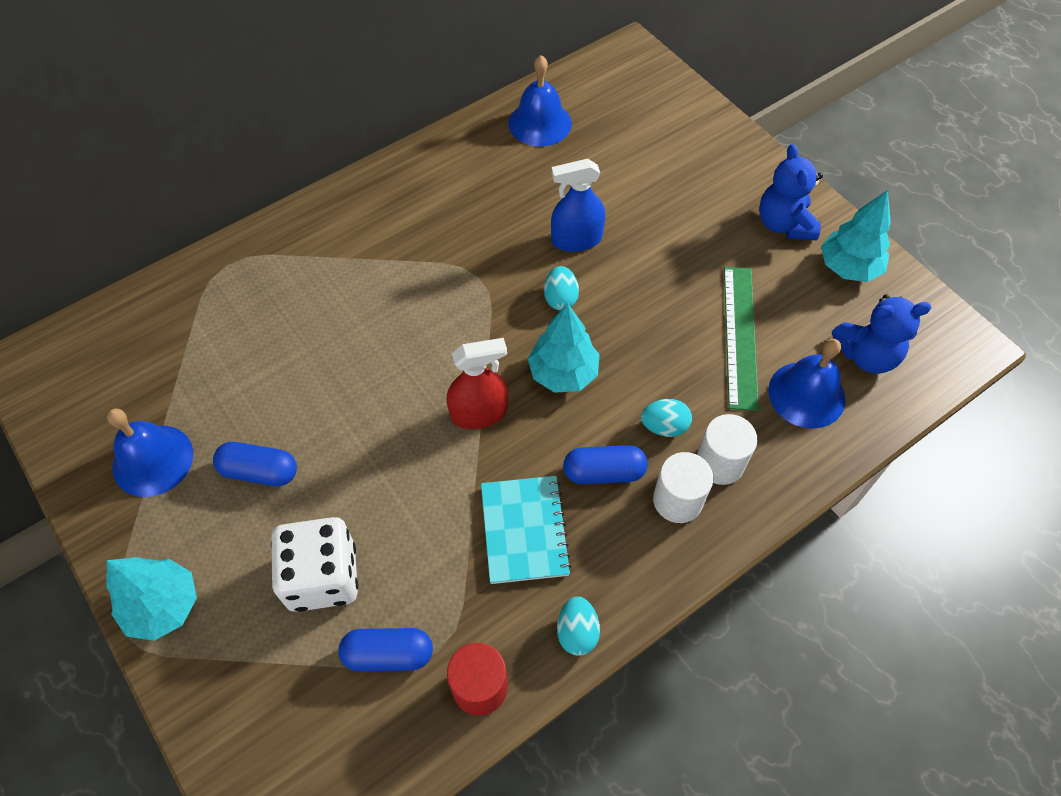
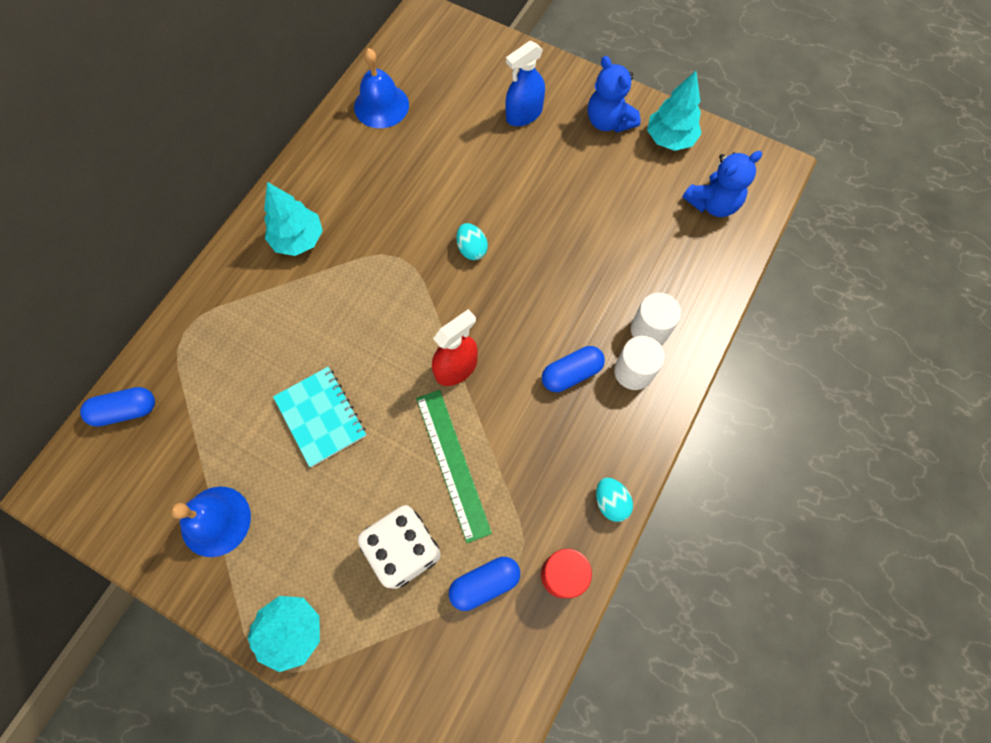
camera: 25 degrees left, 10 degrees up
blue capsule [213,442,297,486] -> blue capsule moved to [80,387,155,427]
turquoise notebook [481,476,572,584] -> turquoise notebook moved to [273,367,366,467]
turquoise tree [528,303,600,393] -> turquoise tree moved to [264,182,323,256]
blue spray bottle [551,159,605,252] -> blue spray bottle moved to [506,41,545,126]
turquoise egg [641,399,692,437] -> none
green ruler [724,267,759,411] -> green ruler moved to [416,390,492,543]
blue bell [768,339,846,429] -> none

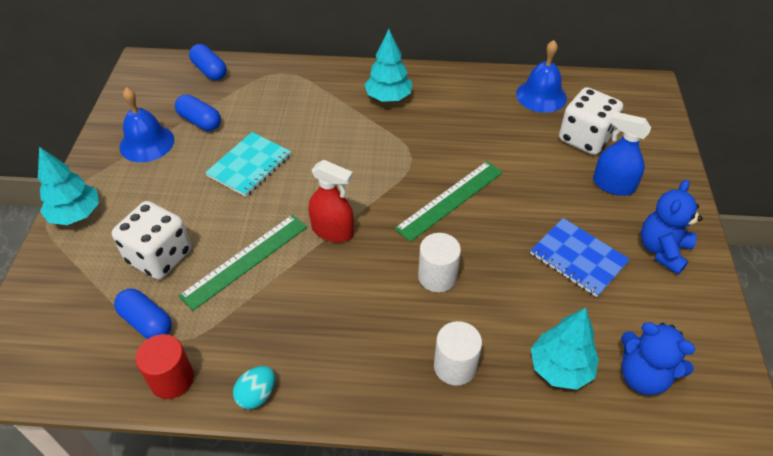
camera: 65 degrees right, 20 degrees down
turquoise egg [456,223,488,260] -> green ruler [395,161,503,242]
blue capsule [542,346,605,392] -> blue capsule moved to [175,94,221,131]
white cylinder [614,336,665,390] -> white cylinder moved to [418,233,461,292]
turquoise tree [647,71,702,151] -> turquoise tree moved to [531,308,599,390]
none -> blue notebook [530,218,630,297]
none -> white dice [559,87,623,155]

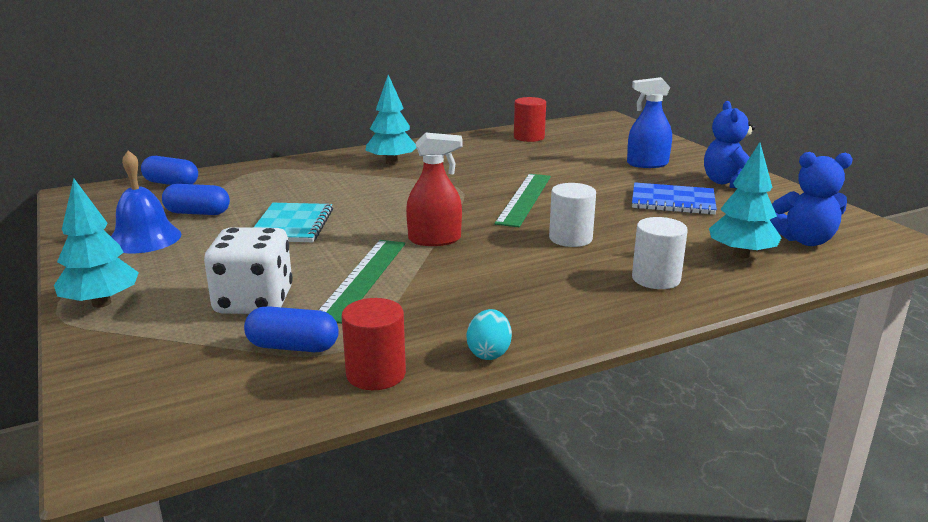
camera: 30 degrees left, 25 degrees down
blue bell [516,40,567,113] -> red cylinder [514,97,546,142]
white dice [559,87,623,155] -> none

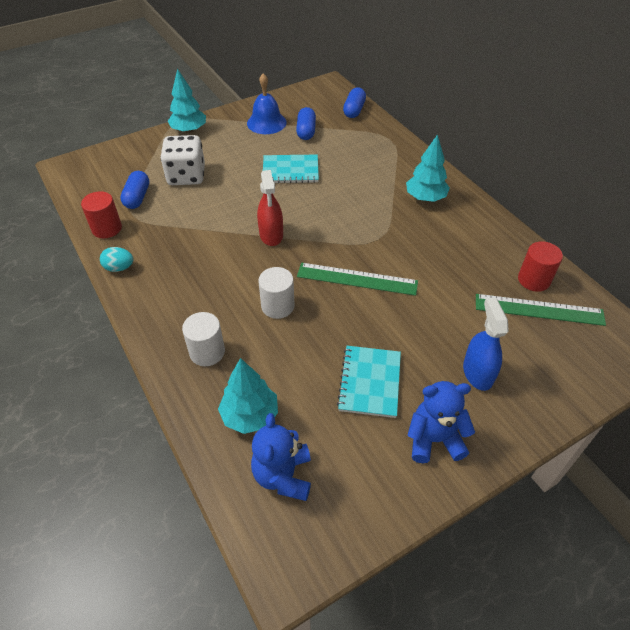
camera: 85 degrees right, 25 degrees up
green ruler [319,240,405,324] -> green ruler moved to [476,294,606,326]
blue notebook [632,182,717,215] -> turquoise notebook [337,346,401,418]

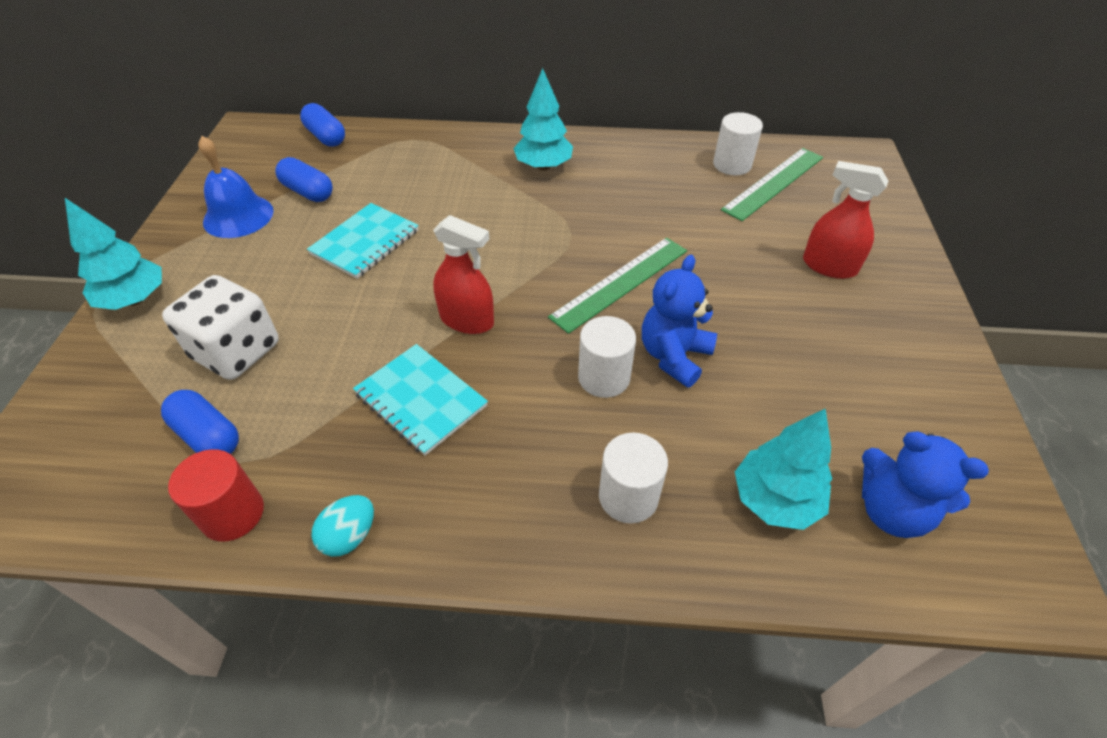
camera: 55 degrees left, 0 degrees up
turquoise notebook [337,346,401,418] -> turquoise notebook moved to [353,344,488,456]
blue teddy bear [408,381,475,463] -> blue teddy bear moved to [642,255,717,388]
blue spray bottle [463,298,508,391] -> red spray bottle [803,161,888,279]
red cylinder [518,241,563,292] -> white cylinder [713,112,763,175]

